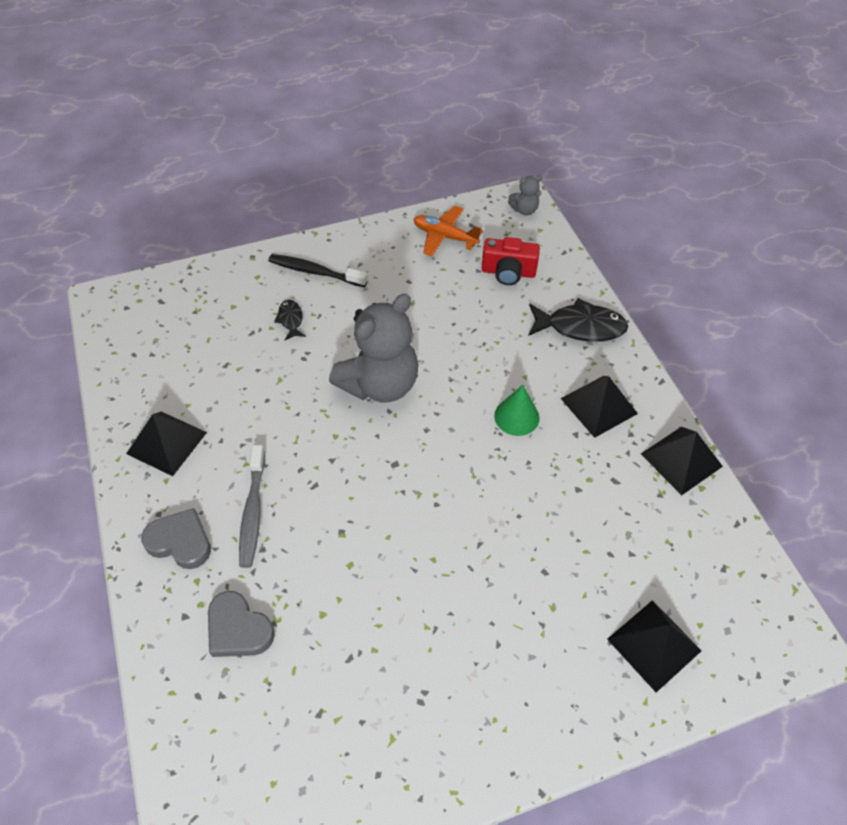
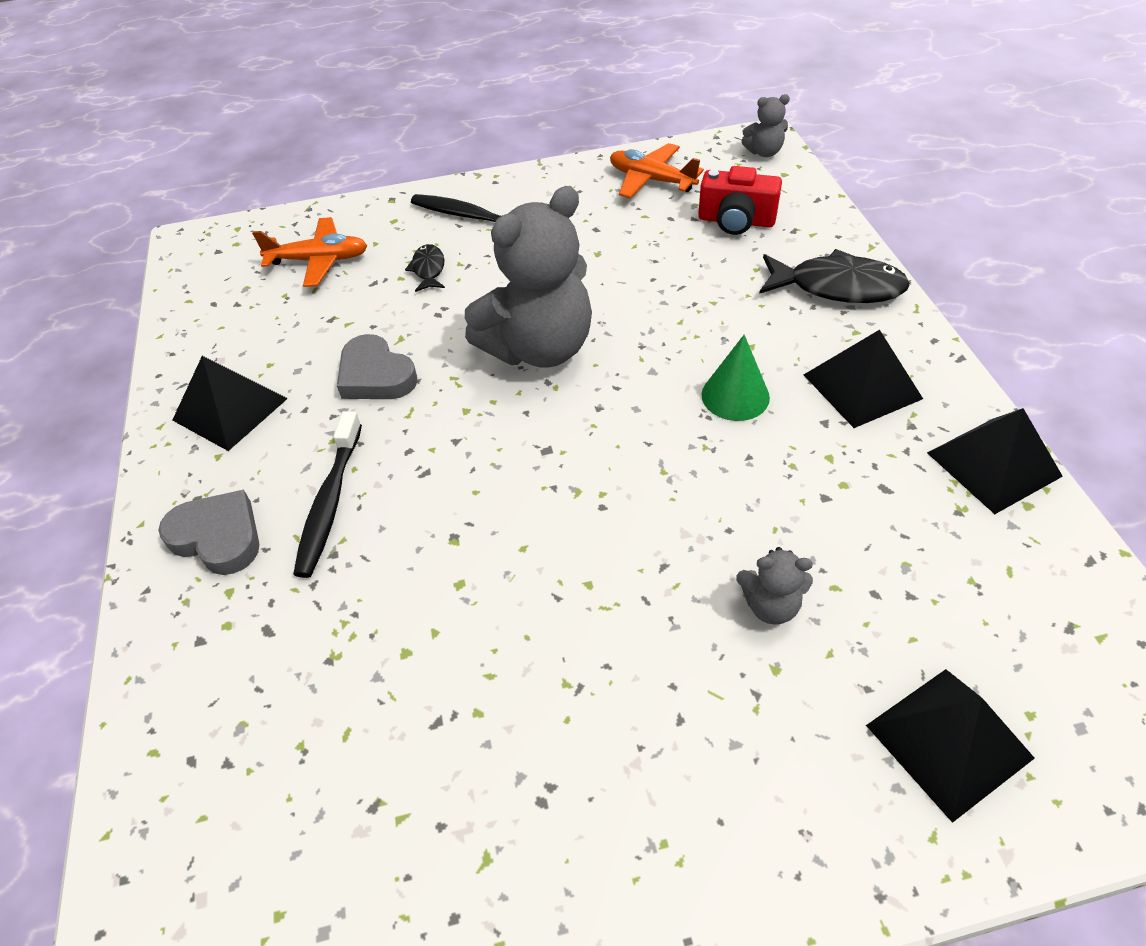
camera: 10 degrees right, 5 degrees down
grey heart [208,591,275,657] -> grey heart moved to [337,334,418,399]
grey toothbrush [239,445,265,568] -> black toothbrush [293,411,362,578]
none -> orange plane [252,217,367,287]
none -> grey teddy bear [736,547,813,625]

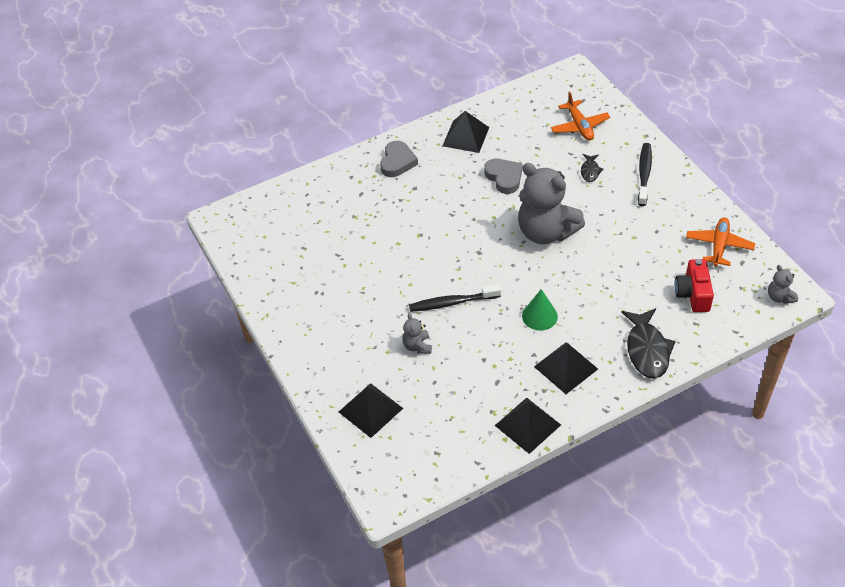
camera: 75 degrees right, 0 degrees up
black toothbrush [293,411,362,578] -> black toothbrush moved to [409,284,501,312]
grey heart [337,334,418,399] -> grey heart turned 120 degrees clockwise [484,159,522,194]
black fish [405,244,445,292] -> black fish turned 120 degrees clockwise [581,154,603,182]

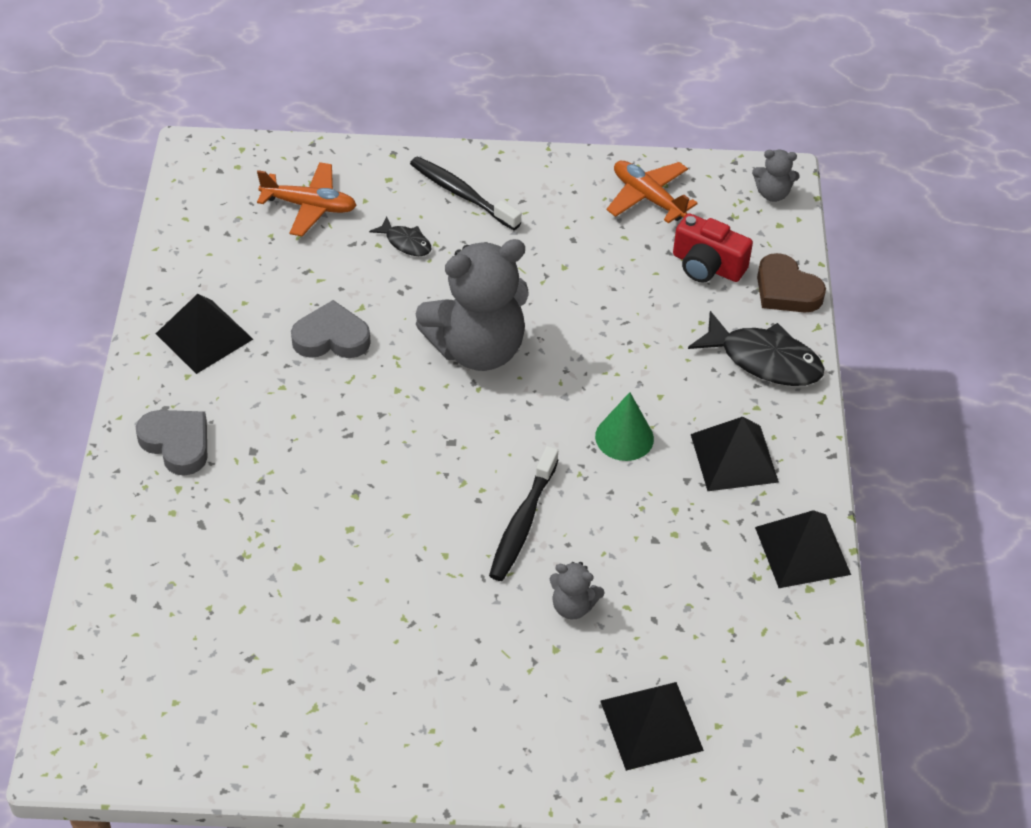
camera: 65 degrees left, 0 degrees up
none -> brown heart [757,253,826,312]

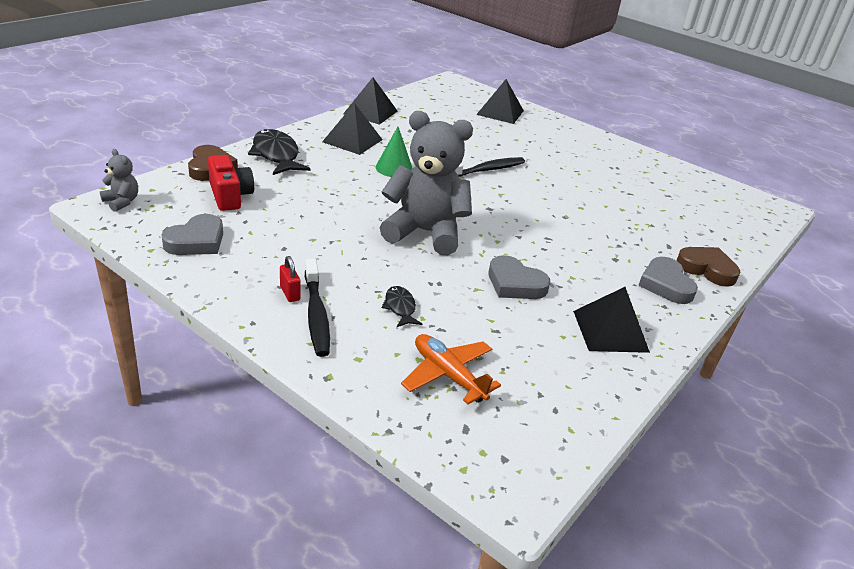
camera: 145 degrees left, 15 degrees down
grey teddy bear [550,562,605,619] -> none
orange plane [606,161,698,224] -> grey heart [161,214,223,255]
none -> red padlock [280,256,301,302]
none -> brown heart [676,247,740,287]

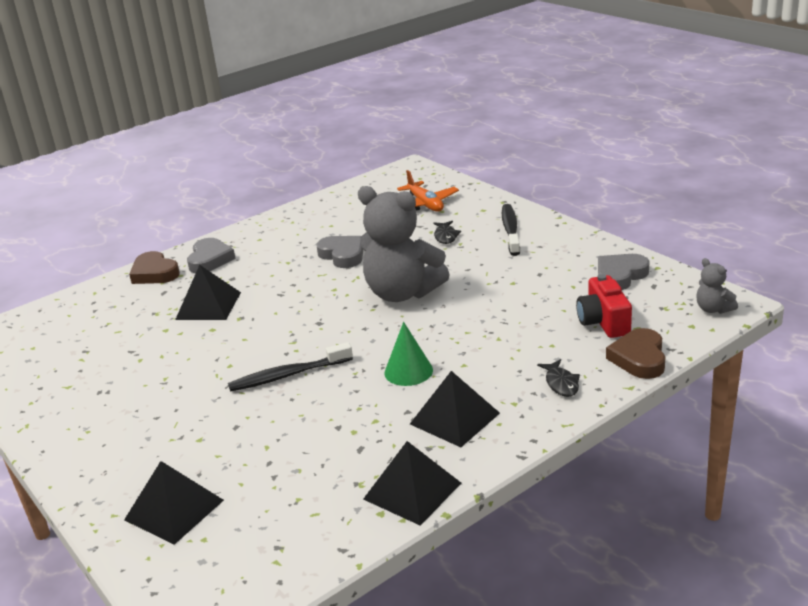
camera: 160 degrees left, 5 degrees down
black fish [248,129,311,175] -> black fish [537,359,580,397], size x0.52
red padlock [280,256,301,302] -> none
black pyramid [573,287,650,353] -> black pyramid moved to [175,265,241,320]

